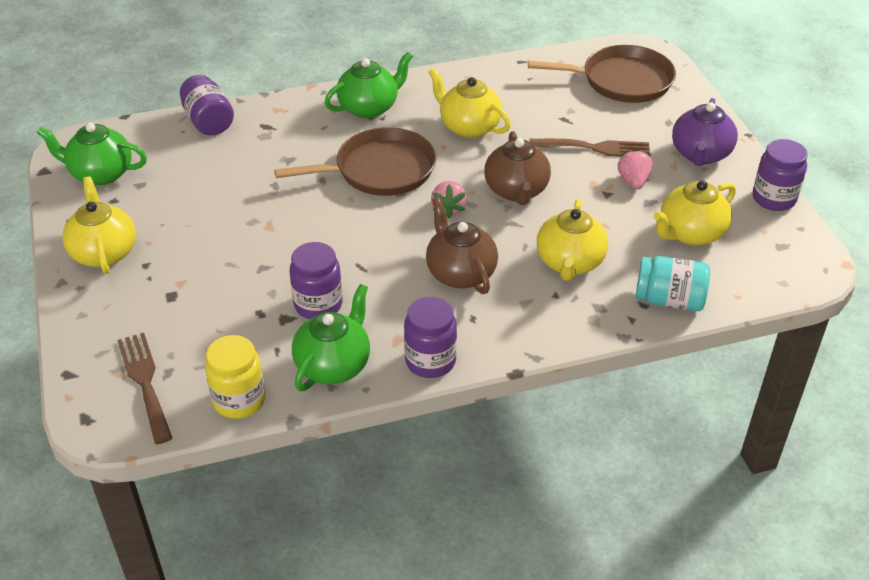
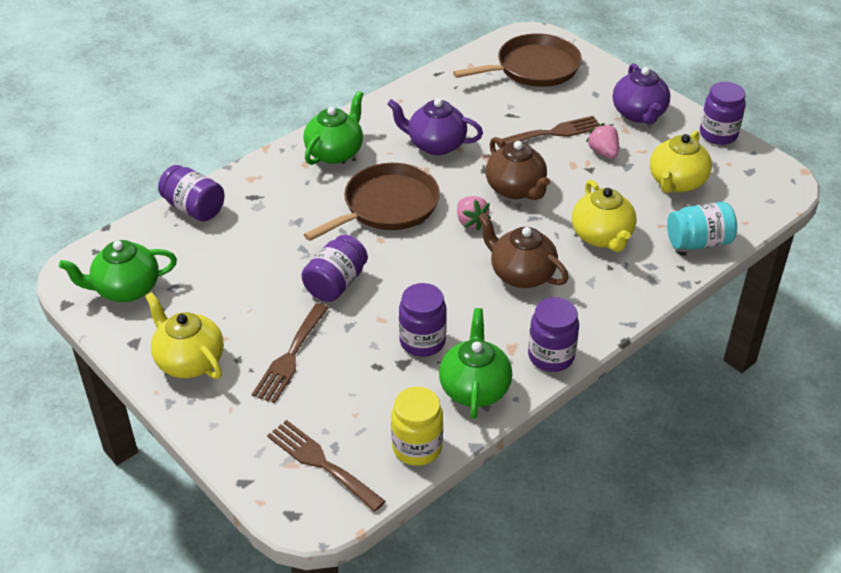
camera: 25 degrees left, 0 degrees up
yellow teapot [428,68,511,138] -> purple teapot [388,98,483,155]
none -> brown fork [252,303,329,403]
none -> purple jar [301,235,368,302]

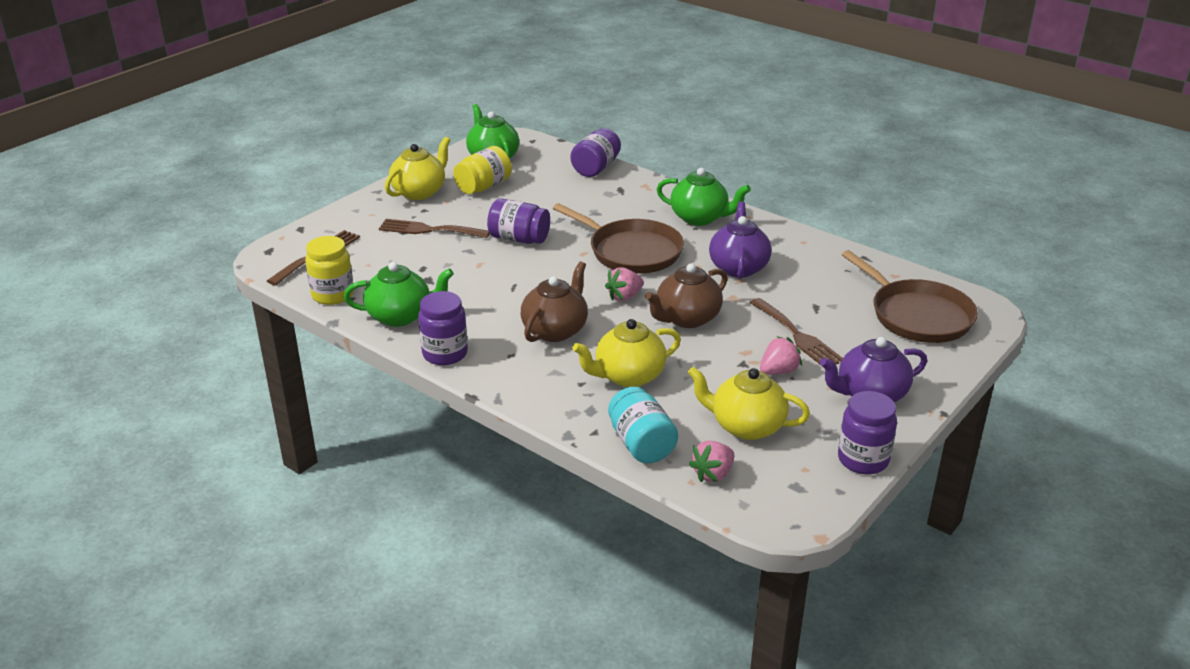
camera: 80 degrees right, 10 degrees down
purple jar [399,283,447,357] -> none
none -> yellow jar [453,146,512,194]
none -> pink strawberry [689,441,734,482]

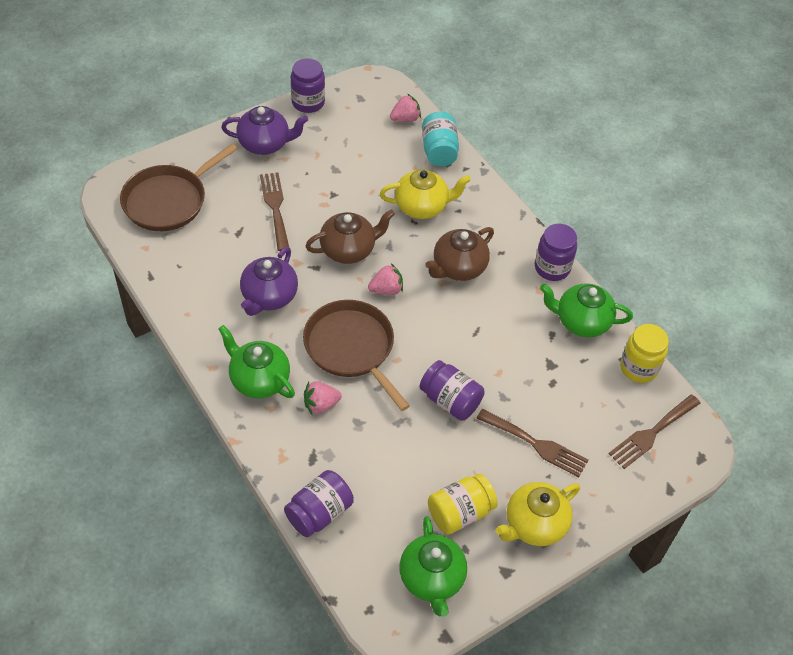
camera: 165 degrees left, 20 degrees up
yellow teapot [687,367,810,440] -> none
pink strawberry [760,336,802,375] -> pink strawberry moved to [304,381,342,414]
brown pan [842,250,978,343] -> brown pan turned 120 degrees counterclockwise [120,144,237,231]

